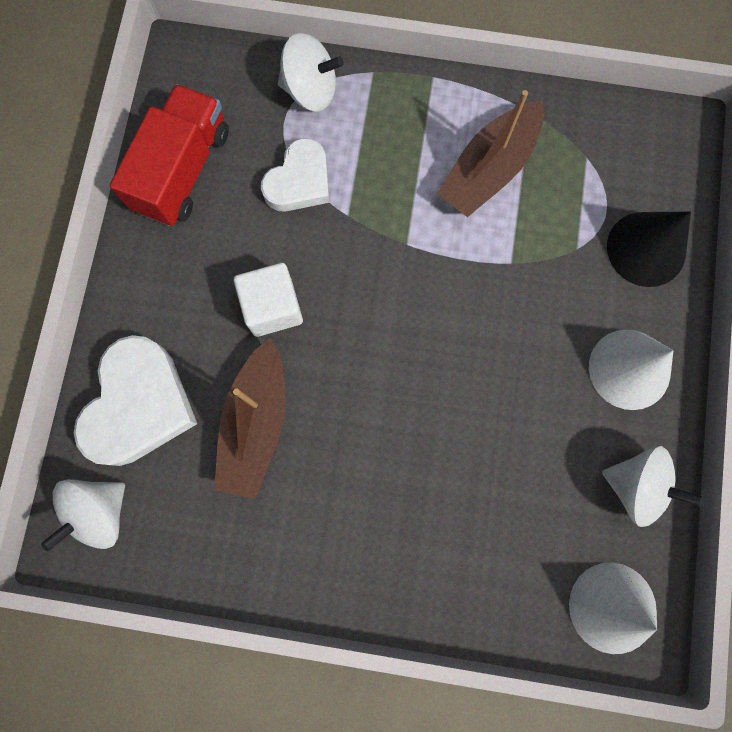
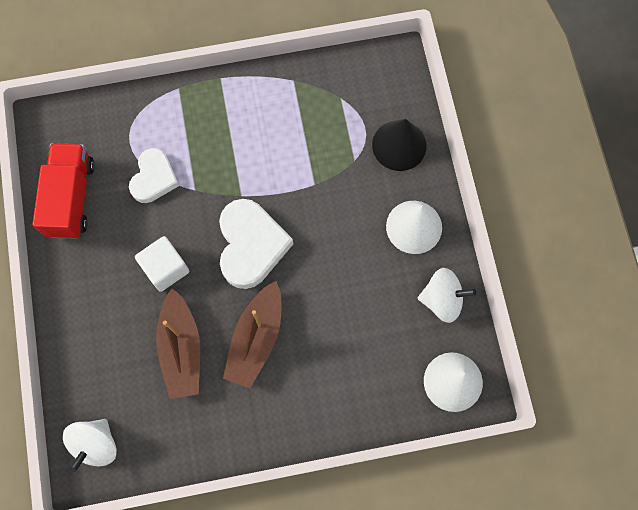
camera: 20 degrees left, 5 degrees down
white heart [74,335,197,466] -> white heart moved to [219,199,293,289]
white spinning top [278,33,344,112] -> none
brown boat [437,90,544,217] -> brown boat moved to [223,281,281,388]

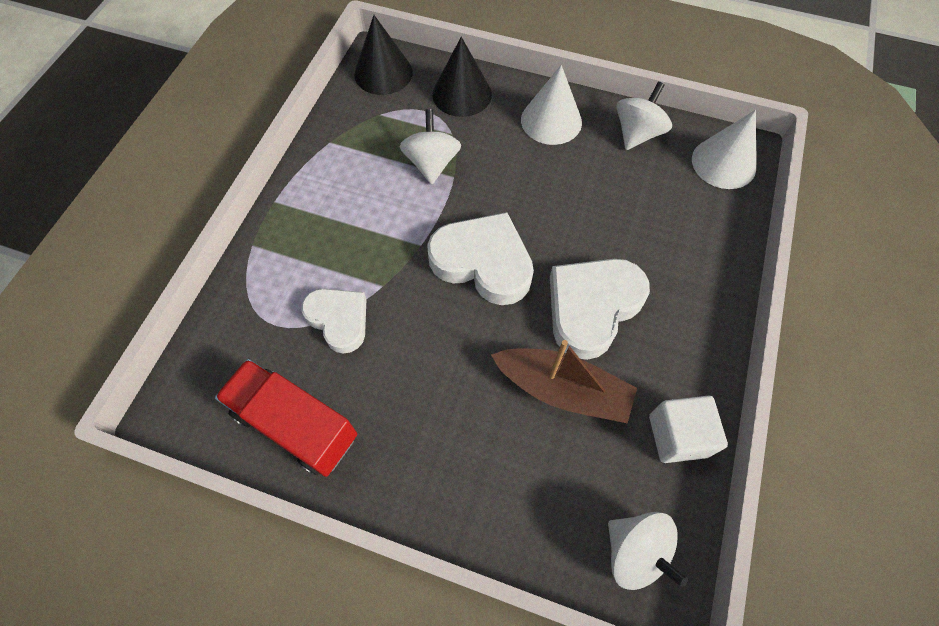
camera: 60 degrees left, 10 degrees down
white cube [135,236,189,292] -> white cube moved to [649,396,728,463]
brown boat [223,281,281,388] -> white heart [550,259,650,360]
none -> black cone [354,15,413,95]
none -> white spinning top [399,109,461,185]

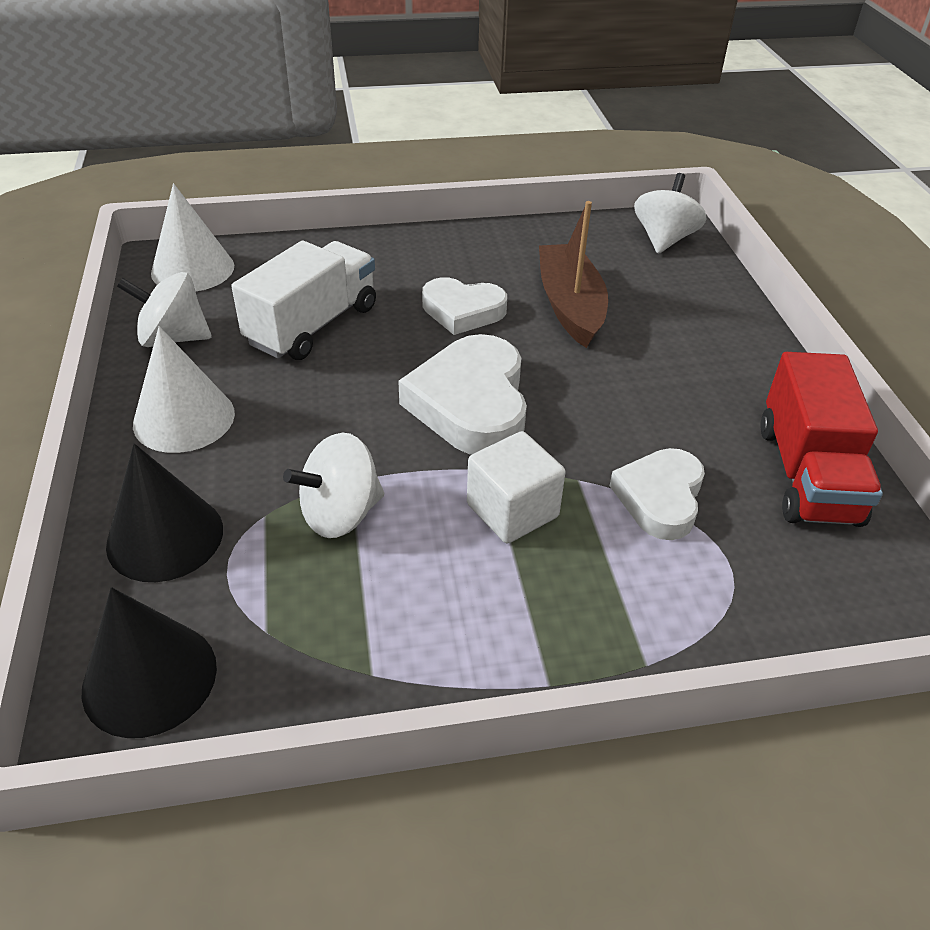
camera: 120 degrees left, 20 degrees down
white heart [550,259,650,360] -> white heart [422,277,507,335], size x0.65
white cube [649,396,728,463] -> white cube moved to [467,431,566,544]
none -> white truck [231,241,376,360]

